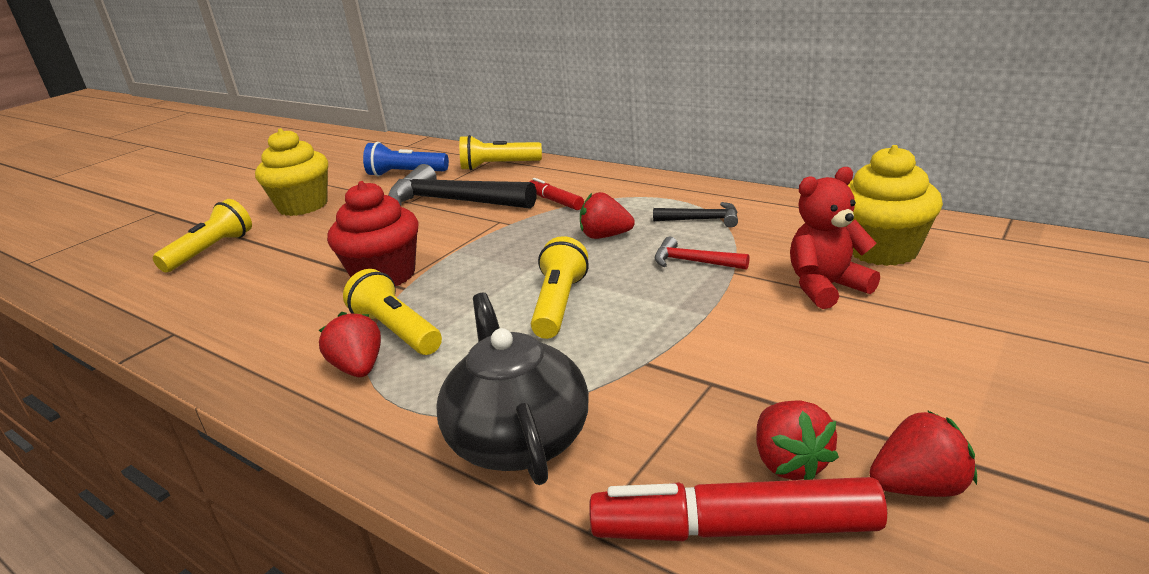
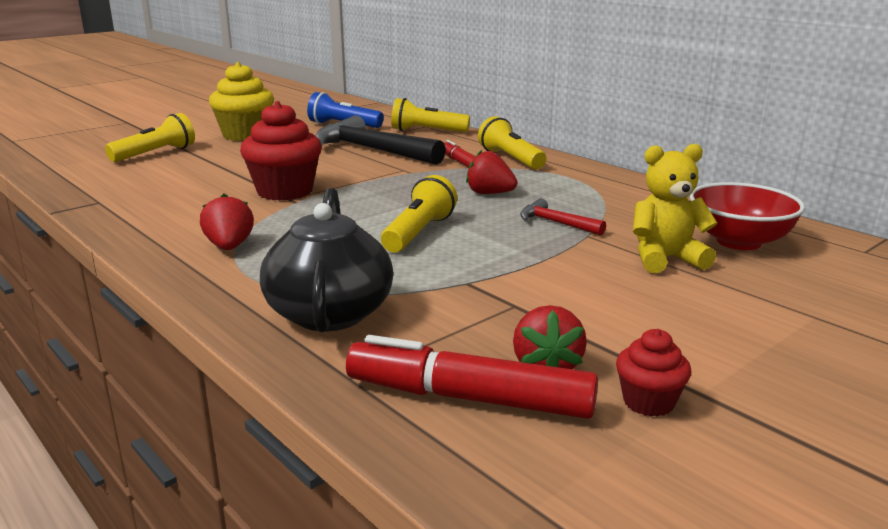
camera: 10 degrees right, 5 degrees down
yellow flashlight [343,269,442,355] -> yellow flashlight moved to [478,116,546,170]
black hammer [653,202,738,228] -> none
red teddy bear [790,167,880,309] -> yellow teddy bear [633,144,718,273]
yellow cupcake [845,145,943,266] -> red bowl [689,182,805,250]
red strawberry [869,410,977,497] -> red cupcake [616,329,691,417]

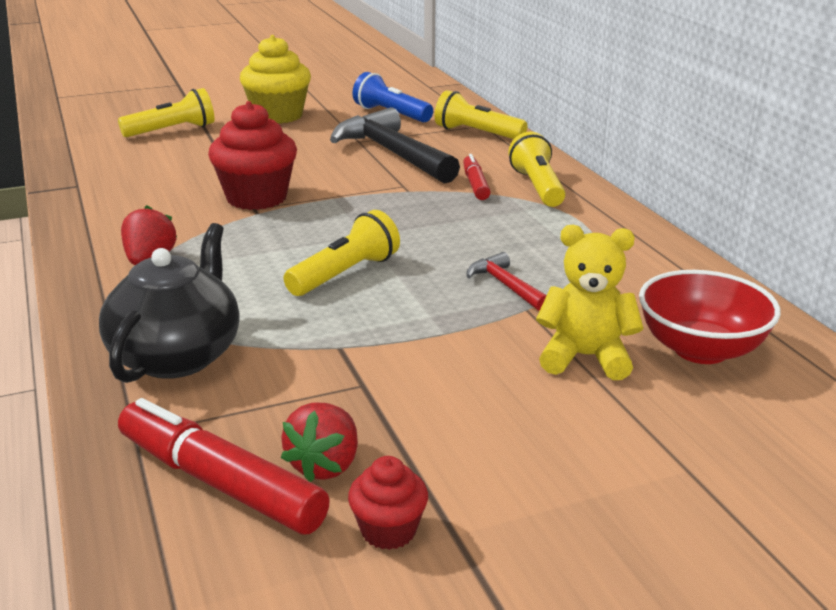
camera: 20 degrees right, 5 degrees up
red strawberry [466,150,517,194] -> none

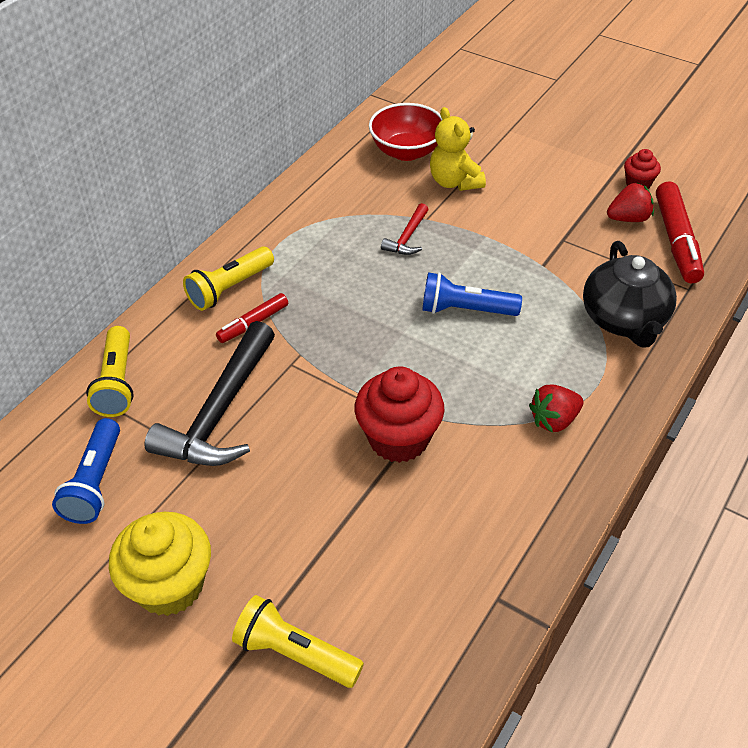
camera: 125 degrees left, 20 degrees up
black teapot [99,223,240,383] -> black teapot turned 75 degrees counterclockwise [583,241,677,348]
yellow flashlight [283,210,400,296] -> blue flashlight [422,272,522,316]

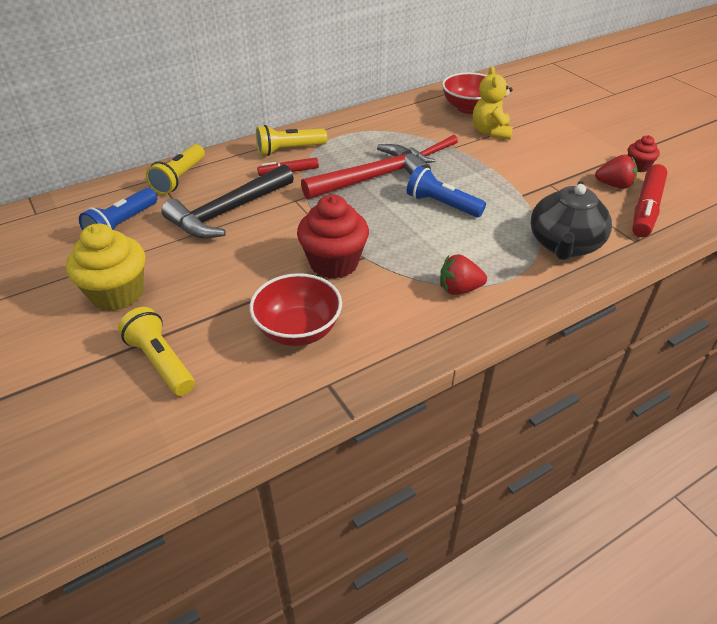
camera: 25 degrees right, 5 degrees down
none -> red bowl [250,273,342,346]
none -> red hammer [301,144,431,200]

